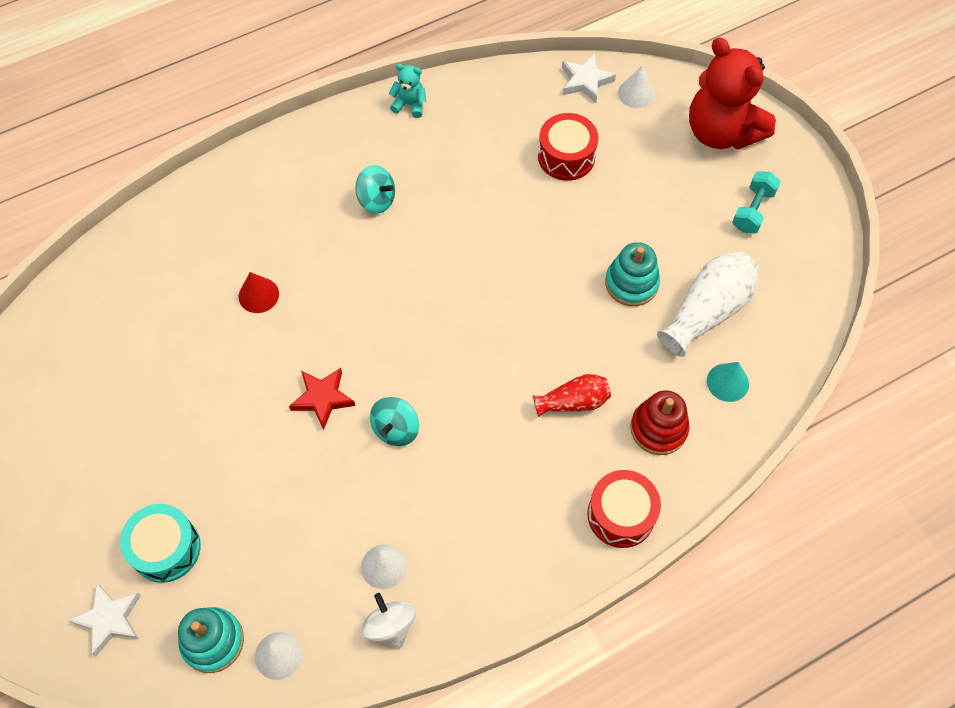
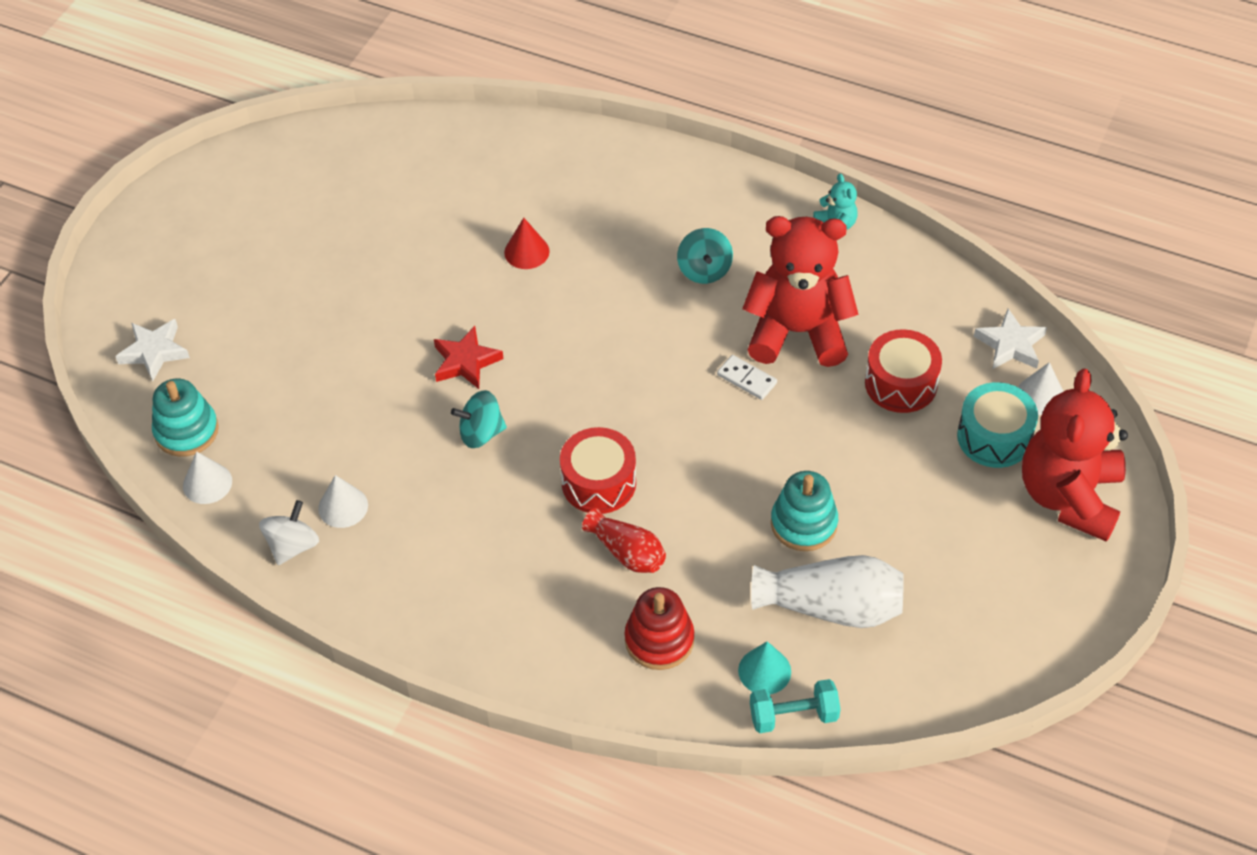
camera: 55 degrees right, 10 degrees down
turquoise drum [120,504,201,583] -> turquoise drum moved to [957,382,1038,468]
red drum [587,470,661,548] -> red drum moved to [560,427,636,514]
turquoise dumbbell [732,171,781,233] -> turquoise dumbbell moved to [750,679,841,733]
none -> white domino [717,355,777,400]
none -> red teddy bear [742,216,859,367]

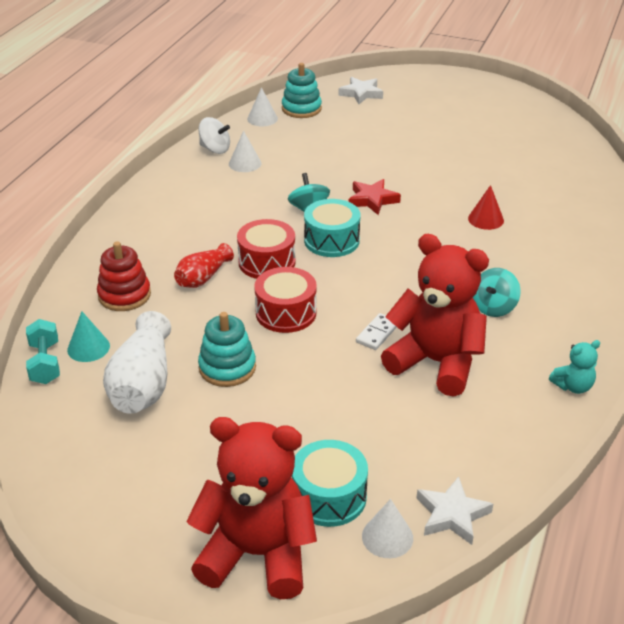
camera: 85 degrees right, 15 degrees down
turquoise spinning top [677,228,733,284] -> turquoise spinning top turned 45 degrees counterclockwise [473,268,521,317]
red teddy bear [742,216,859,367] -> red teddy bear turned 60 degrees counterclockwise [381,234,489,397]
red drum [865,329,942,413] -> red drum moved to [254,267,317,333]
none -> turquoise drum [304,199,360,257]

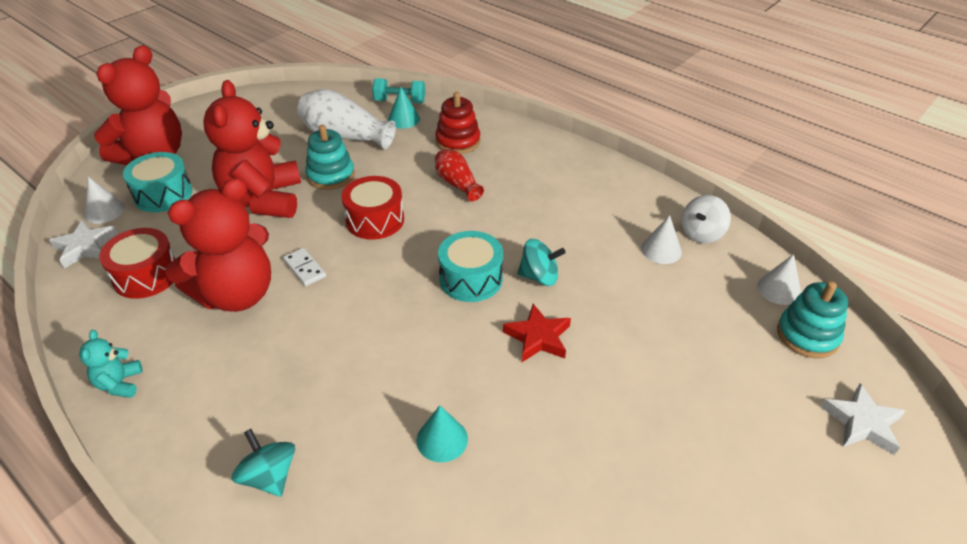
camera: 110 degrees right, 5 degrees up
red drum [237,219,296,279] -> red drum moved to [99,228,176,299]
red cone [468,185,504,230] -> turquoise cone [417,405,468,462]
turquoise spinning top [473,268,521,317] -> turquoise spinning top moved to [232,429,295,497]
none -> red teddy bear [203,80,301,218]

